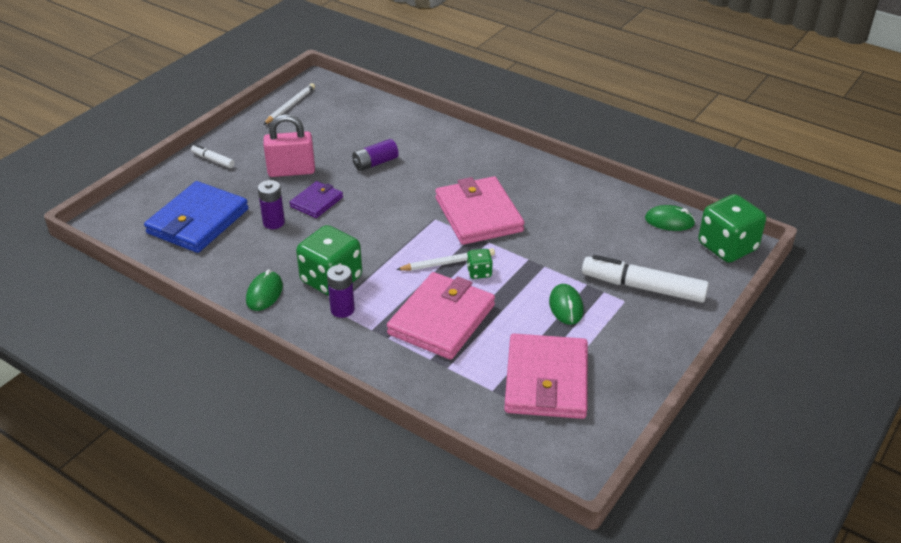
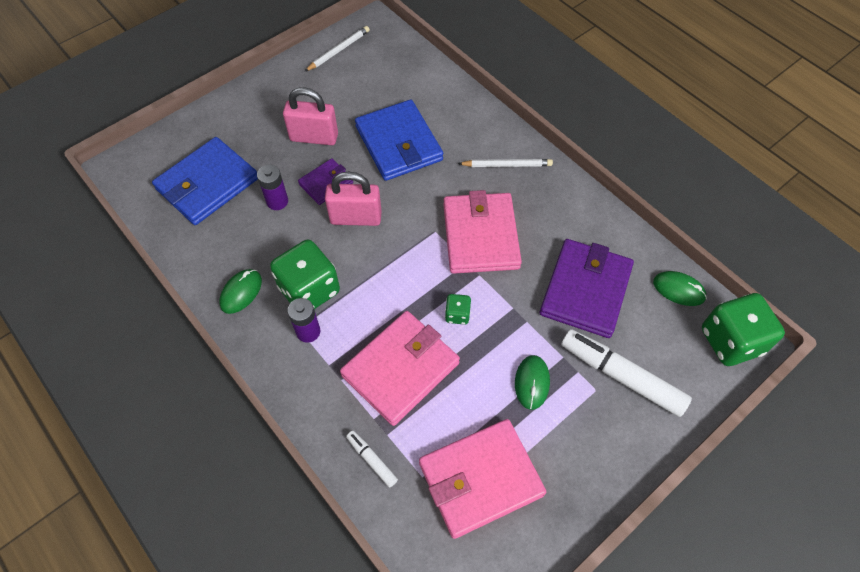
camera: 15 degrees right, 20 degrees up
white marker [191,144,235,168] -> white marker moved to [346,431,398,487]
purple battery [352,139,399,171] -> blue wallet [355,100,443,181]
white pencil [396,248,495,271] -> white pencil moved to [458,159,553,167]
pink wallet [504,334,588,419] -> pink wallet turned 45 degrees clockwise [419,419,546,539]
none -> pink padlock [325,172,382,226]
none -> purple wallet [540,239,634,338]

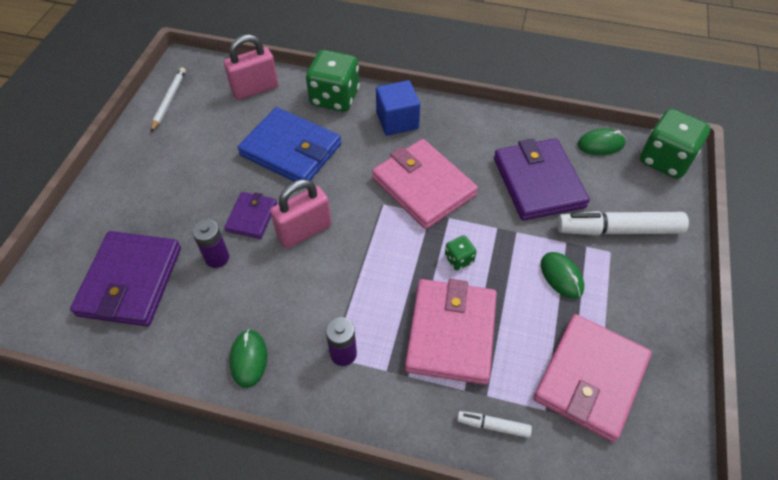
camera: 35 degrees left, 5 degrees down
blue wallet [152,137,258,225] -> purple wallet [70,231,181,326]
green dice [270,240,340,309] -> green dice moved to [306,50,360,112]
pink padlock [283,87,338,145] -> pink padlock moved to [224,34,278,100]
white pencil [458,159,553,167] -> blue cube [376,80,420,136]

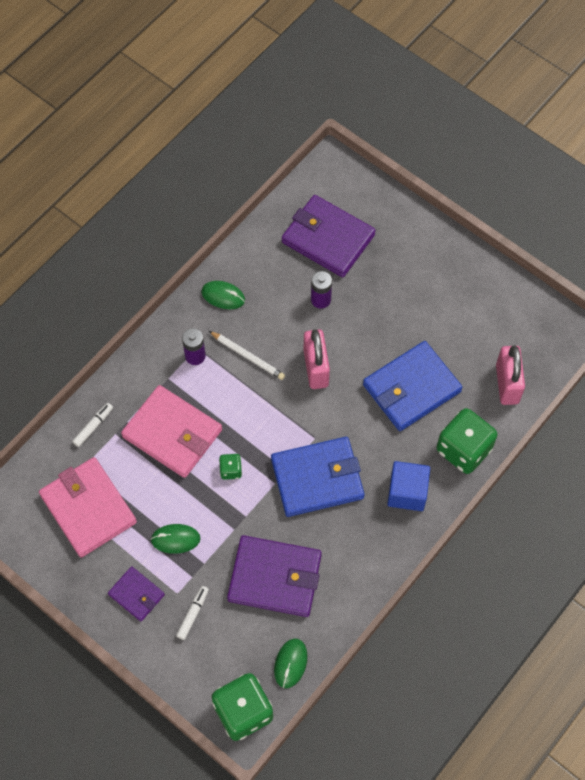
camera: 115 degrees right, 10 degrees up
white pencil [151,68,186,132] -> white pencil moved to [209,331,285,380]
purple wallet [224,192,277,239] -> purple wallet moved to [108,566,165,621]
pink wallet [372,139,478,229] -> blue wallet [271,437,365,517]
white marker [557,211,689,236] -> white marker [176,586,209,640], size x0.48

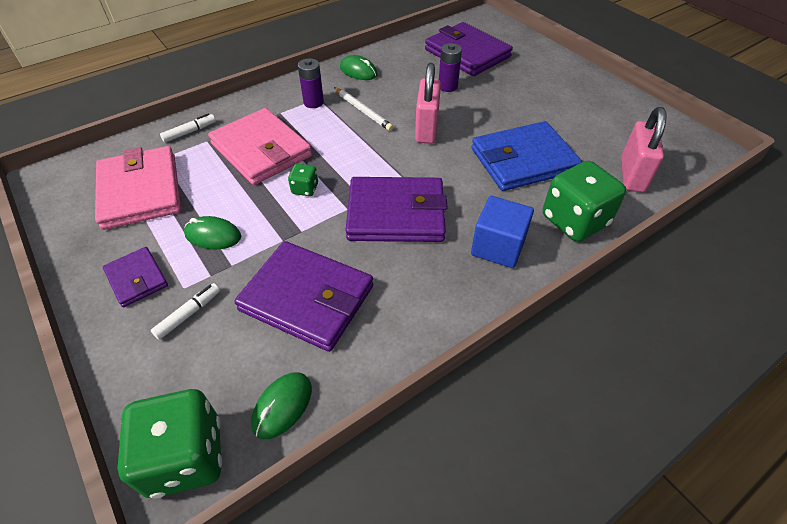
camera: 15 degrees right, 15 degrees down
blue wallet [271,437,365,517] -> purple wallet [346,177,447,242]

